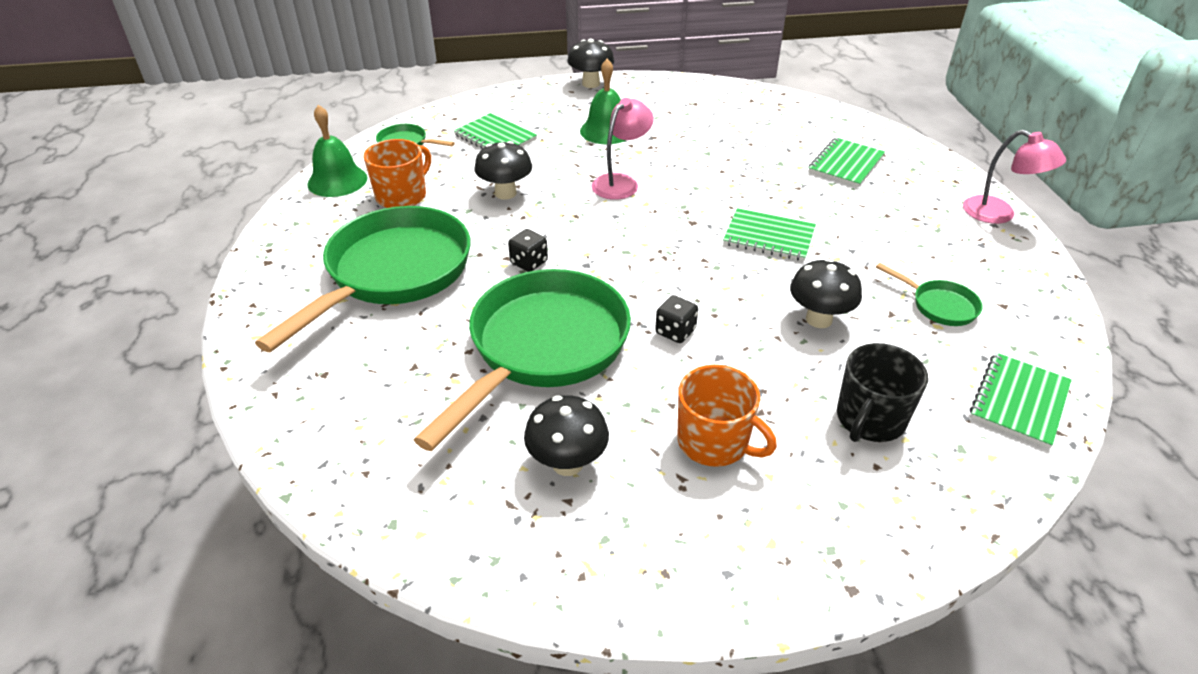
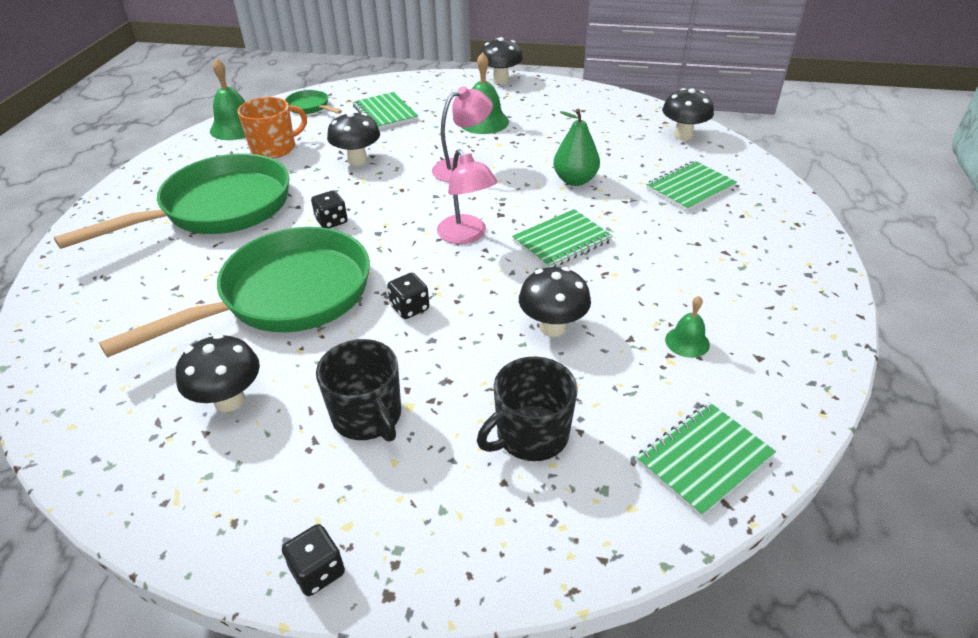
camera: 20 degrees right, 0 degrees up
orange mug [677,365,777,467] -> black mug [316,339,401,442]
green notebook [723,208,816,261] -> green notebook turned 75 degrees counterclockwise [512,209,613,268]
green pan [876,263,983,326] -> green bell [665,296,710,358]
pink lamp [963,130,1066,224] -> pink lamp moved to [437,149,497,244]
none -> black dice [282,524,345,596]
none -> green pear [553,109,600,186]
none -> black mushroom [662,88,714,140]

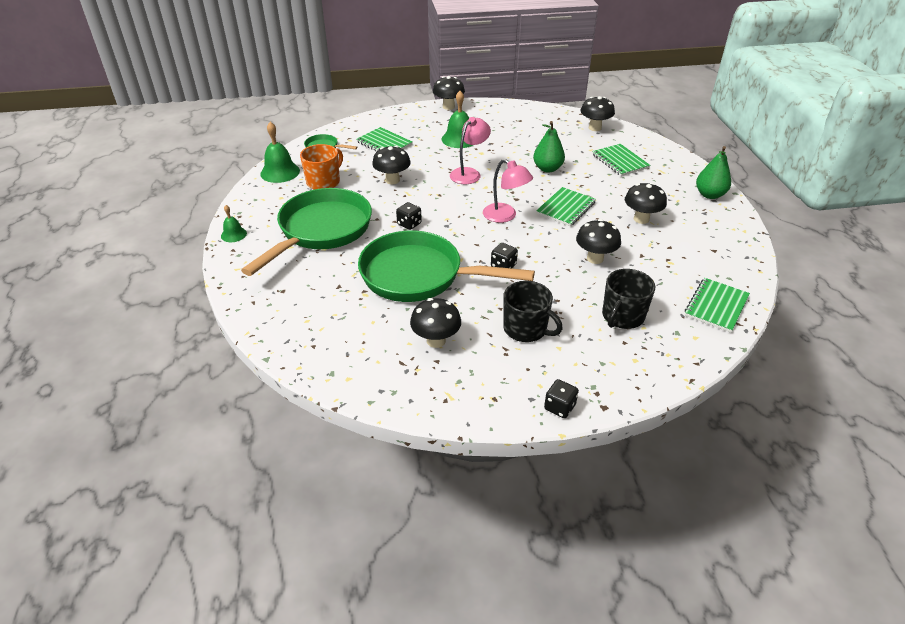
camera: 20 degrees left, 0 degrees up
green pan [99,227,370,358] -> green pan turned 105 degrees counterclockwise [358,231,535,302]
green notebook [646,161,737,211] -> green notebook turned 60 degrees counterclockwise [592,144,650,176]
green bell [665,296,710,358] -> green bell moved to [221,205,247,242]
none -> black mushroom [625,183,667,224]
none -> green pear [696,146,731,199]

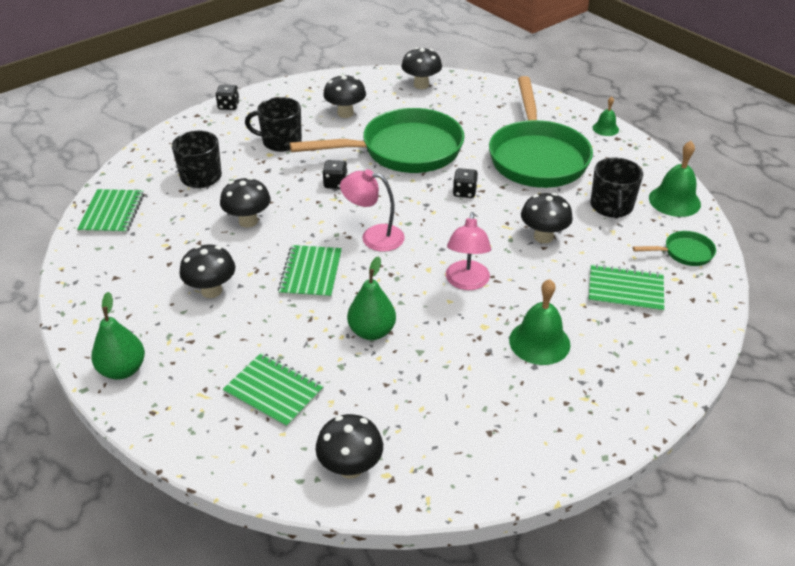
camera: 150 degrees right, 0 degrees up
orange mug [300,144,343,189] -> black mug [590,158,643,219]
black mushroom [433,76,465,110] -> black mushroom moved to [401,47,442,89]

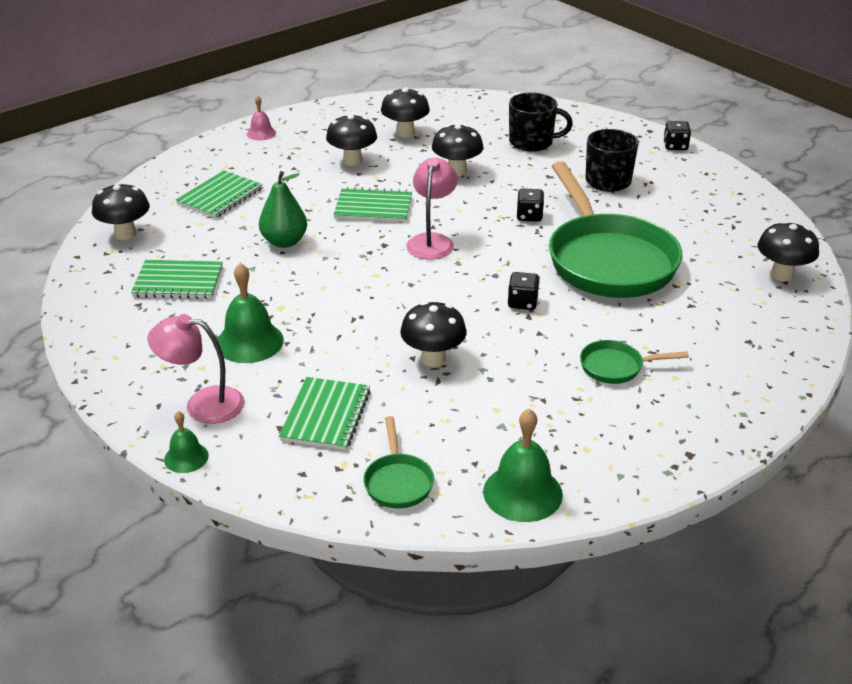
camera: 90 degrees right, 5 degrees down
green notebook [77,189,144,234] -> green notebook moved to [131,260,223,299]
green pear [91,292,145,380] -> pink bell [247,96,276,140]
black mushroom [323,74,366,118] -> black mushroom moved to [381,87,430,137]
pink lamp [446,212,491,290] -> pink lamp moved to [148,314,245,424]
green pan [489,76,593,188] -> green pan [580,340,689,384], size x0.42
black mug [590,158,643,219] -> none
green bell [592,97,619,136] -> green bell moved to [164,411,209,473]

